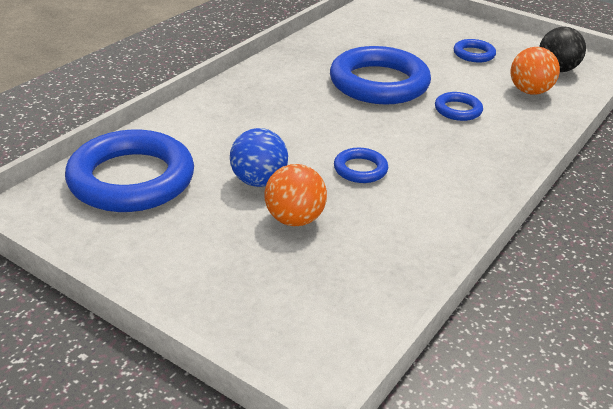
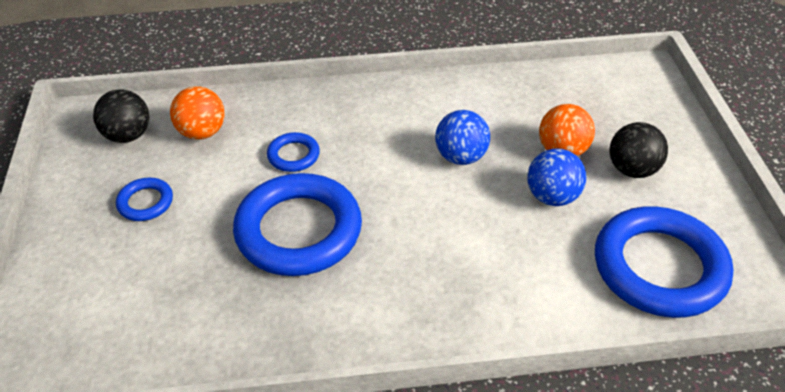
camera: 130 degrees left, 10 degrees up
blue ring [334,148,388,183] -> blue ball [435,110,490,165]
none -> black ball [610,122,668,178]

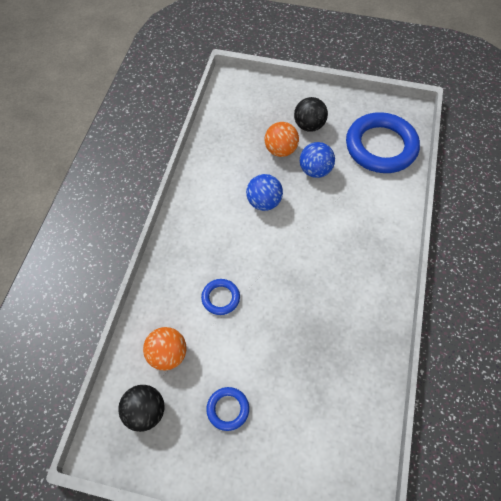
camera: 70 degrees left, 15 degrees up
blue ring [233,173,362,276] -> none

